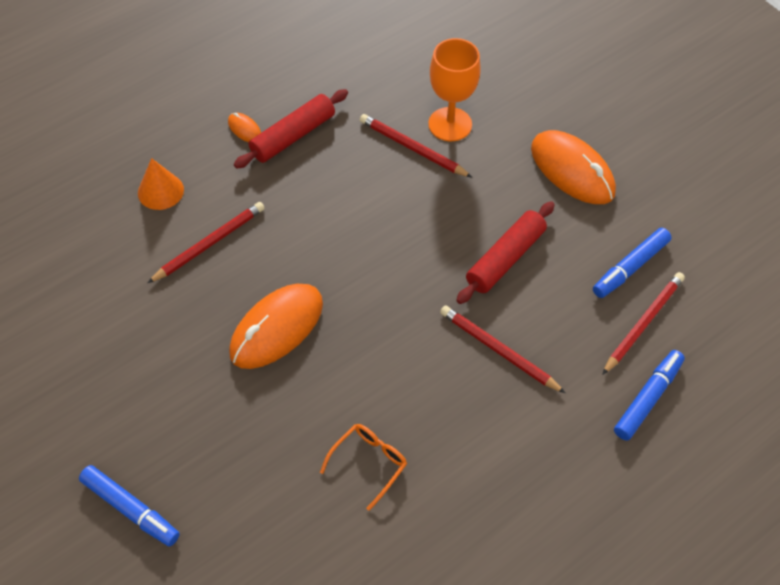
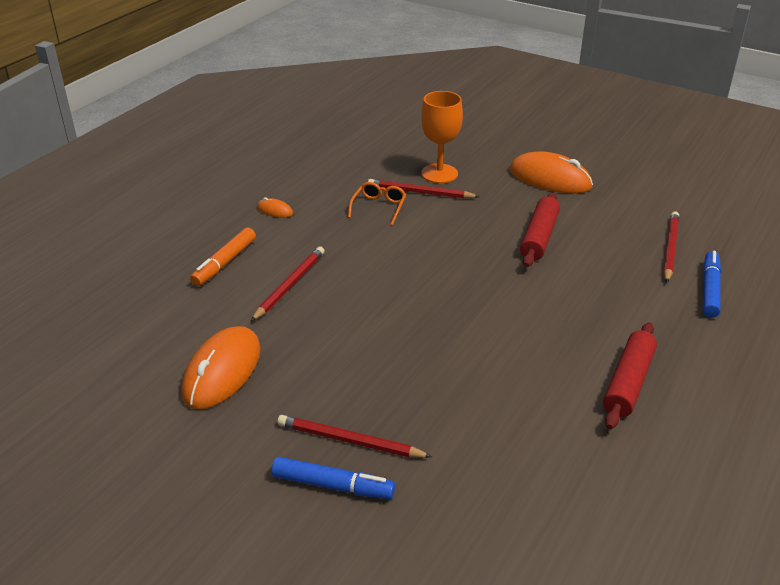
camera: 20 degrees left, 20 degrees down
orange cone [138,158,184,210] -> orange marker [190,227,256,286]
orange mouse [229,284,323,369] -> orange mouse moved to [181,326,261,409]
red rolling pin [234,89,348,169] -> red rolling pin moved to [603,322,657,429]
orange glasses [320,424,407,511] -> orange glasses moved to [348,182,406,225]
red pencil [440,305,565,393] -> red pencil moved to [277,415,432,458]
blue marker [593,228,672,298] -> none

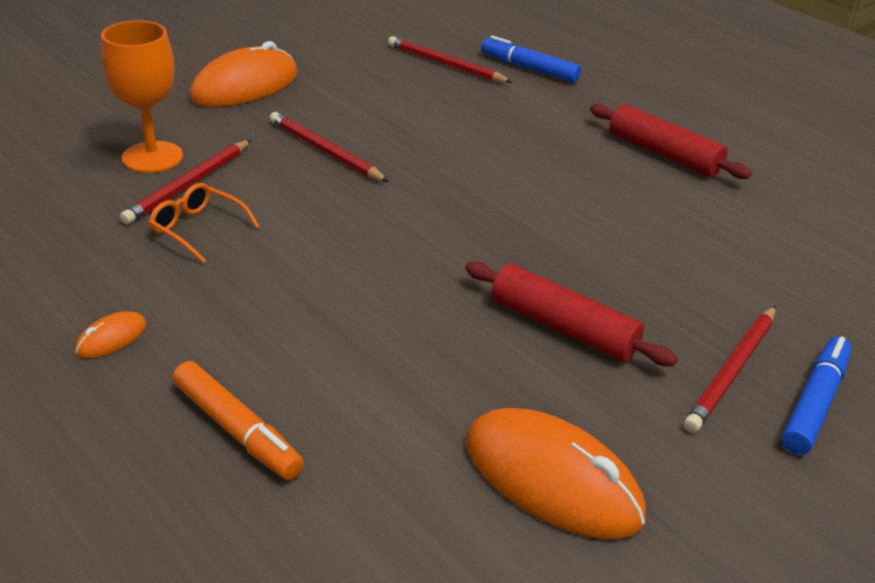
camera: 75 degrees left, 0 degrees up
red pencil [251,246,325,321] -> red pencil moved to [270,112,389,182]
red rolling pin [520,192,560,267] -> red rolling pin moved to [465,261,678,366]

